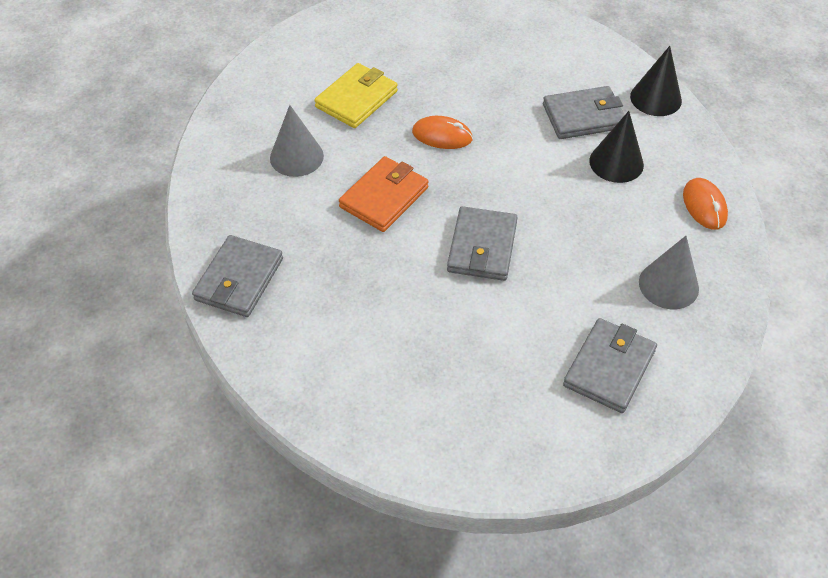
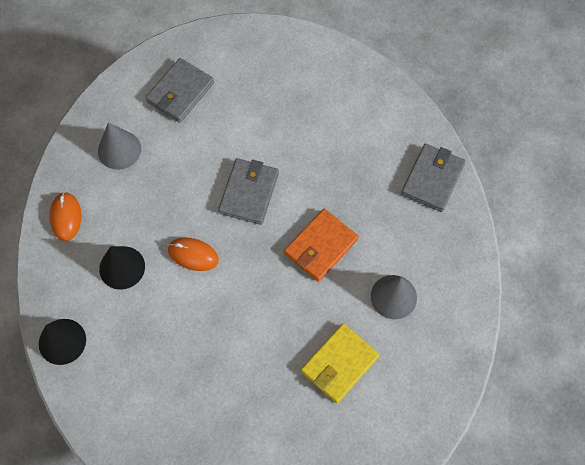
camera: 175 degrees left, 15 degrees up
orange mouse [412,116,473,149] -> orange mouse moved to [168,238,219,271]
grey wallet [543,86,624,139] -> none

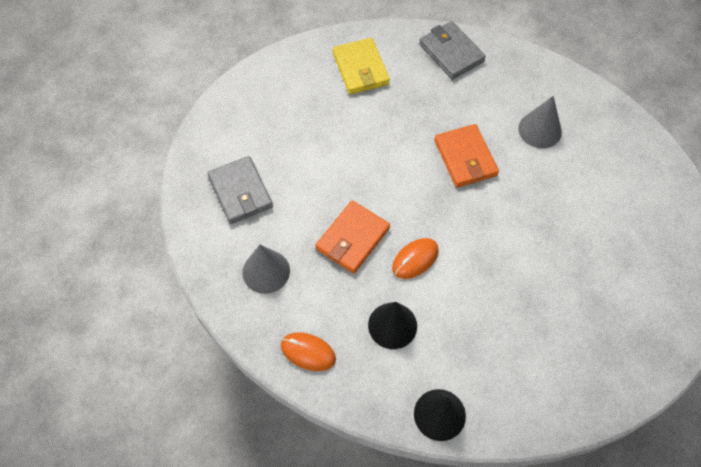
camera: 60 degrees left, 5 degrees down
grey wallet [218,158,279,225] -> none
yellow wallet [301,323,380,403] -> yellow wallet moved to [333,38,390,95]
none -> orange wallet [315,200,390,274]

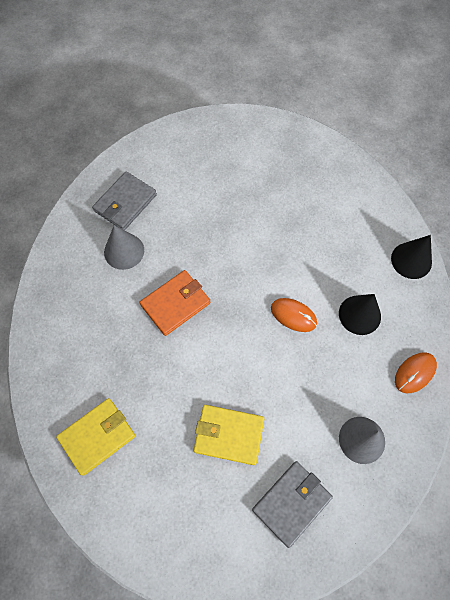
camera: 110 degrees left, 5 degrees up
orange mouse [281,332,336,371] -> orange mouse turned 45 degrees clockwise [395,352,437,393]
orange wallet [315,200,390,274] -> none
grey wallet [419,21,486,80] -> grey wallet moved to [92,171,157,230]
none -> yellow wallet [194,405,264,465]

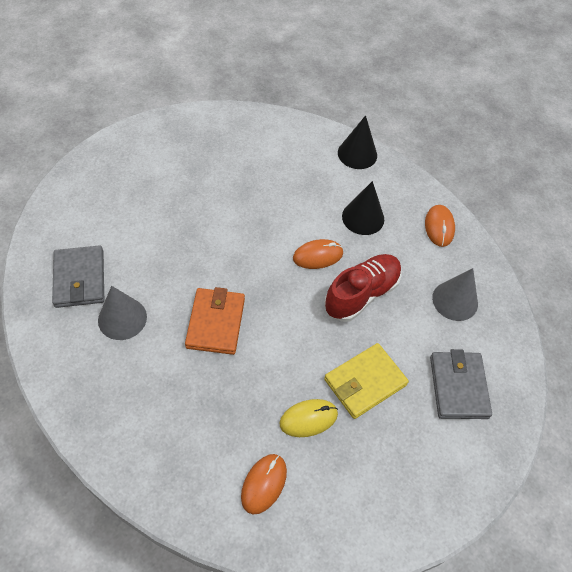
camera: 50 degrees left, 10 degrees down
yellow wallet [56,398,136,476] -> orange mouse [241,454,287,514]
none -> yellow mouse [279,399,338,437]
none -> red shoe [324,254,402,322]

